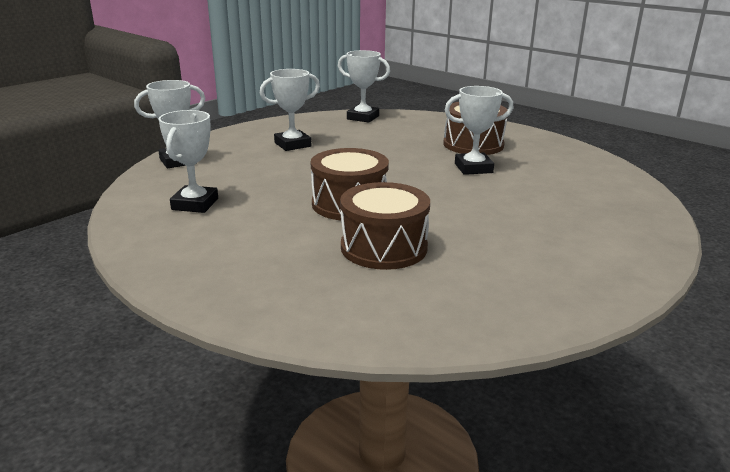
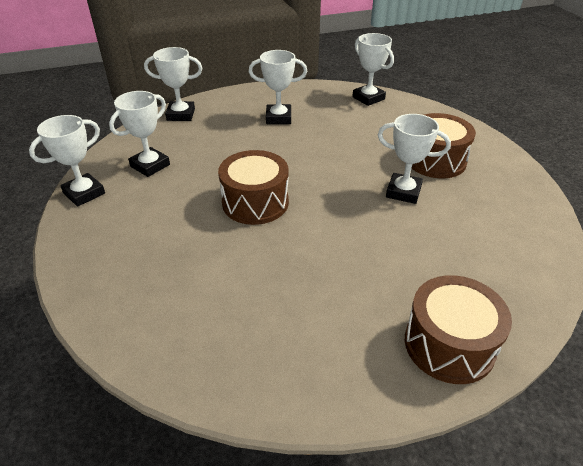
camera: 30 degrees right, 15 degrees up
brown drum [340,182,430,270] -> brown drum moved to [405,275,512,384]
none -> white trophy [29,115,105,207]

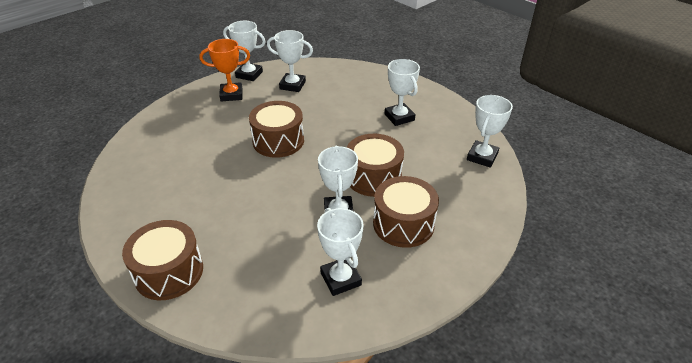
camera: 65 degrees right, 0 degrees up
white trophy [144,47,203,121] -> white trophy moved to [317,208,364,296]
none -> orange trophy [200,39,250,101]
none -> brown drum [347,134,404,197]

